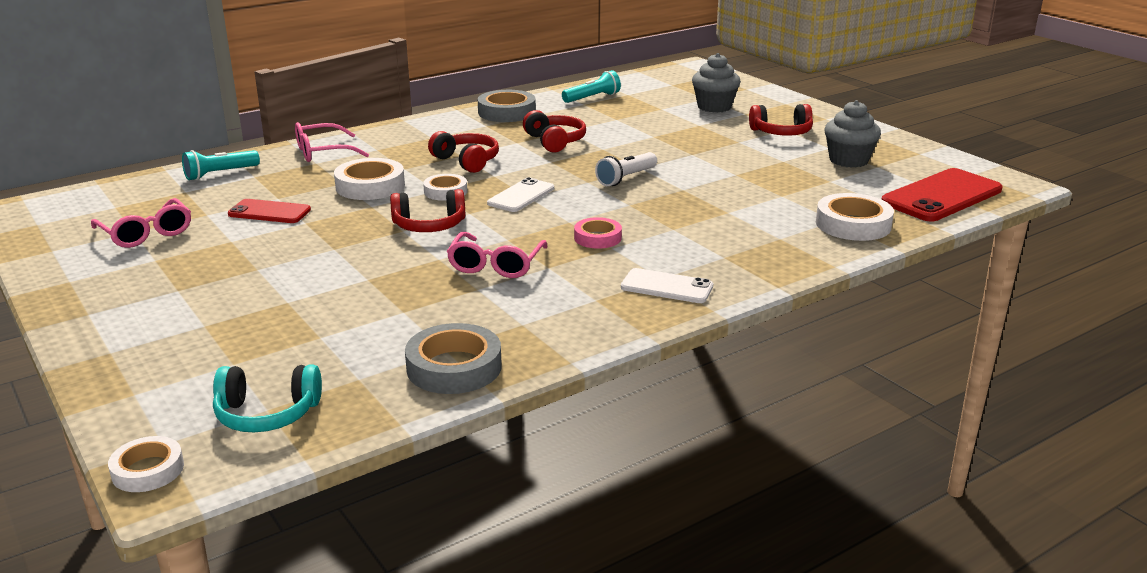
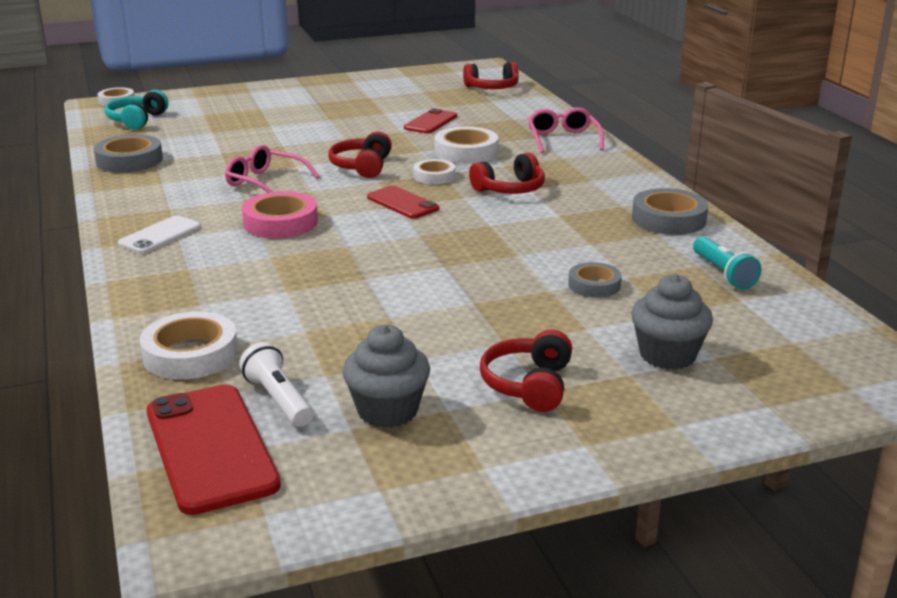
camera: 105 degrees right, 0 degrees up
pink glasses [91,198,191,248] -> none
turquoise flashlight [182,150,260,180] -> none
white phone [487,177,554,212] -> red phone [367,186,439,219]
red headphones [523,110,586,152] -> red headphones moved to [463,62,519,89]
pink tape [574,217,622,249] -> pink tape [242,191,318,238], size x1.60
white flashlight [595,152,657,186] -> white flashlight moved to [239,342,313,427]
none -> grey tape [568,262,622,298]

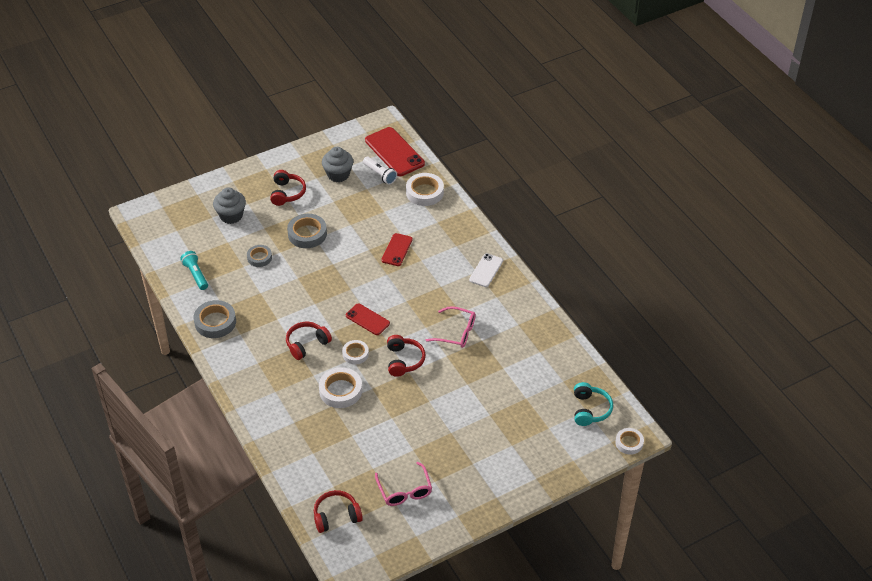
camera: 170 degrees right, 20 degrees up
grey tape [94,134,163,173] -> grey tape moved to [287,214,327,248]
pink tape [242,191,318,238] -> none
red phone [404,108,457,133] -> red phone moved to [381,233,413,266]
pink glasses [528,107,604,153] -> pink glasses moved to [375,462,432,506]

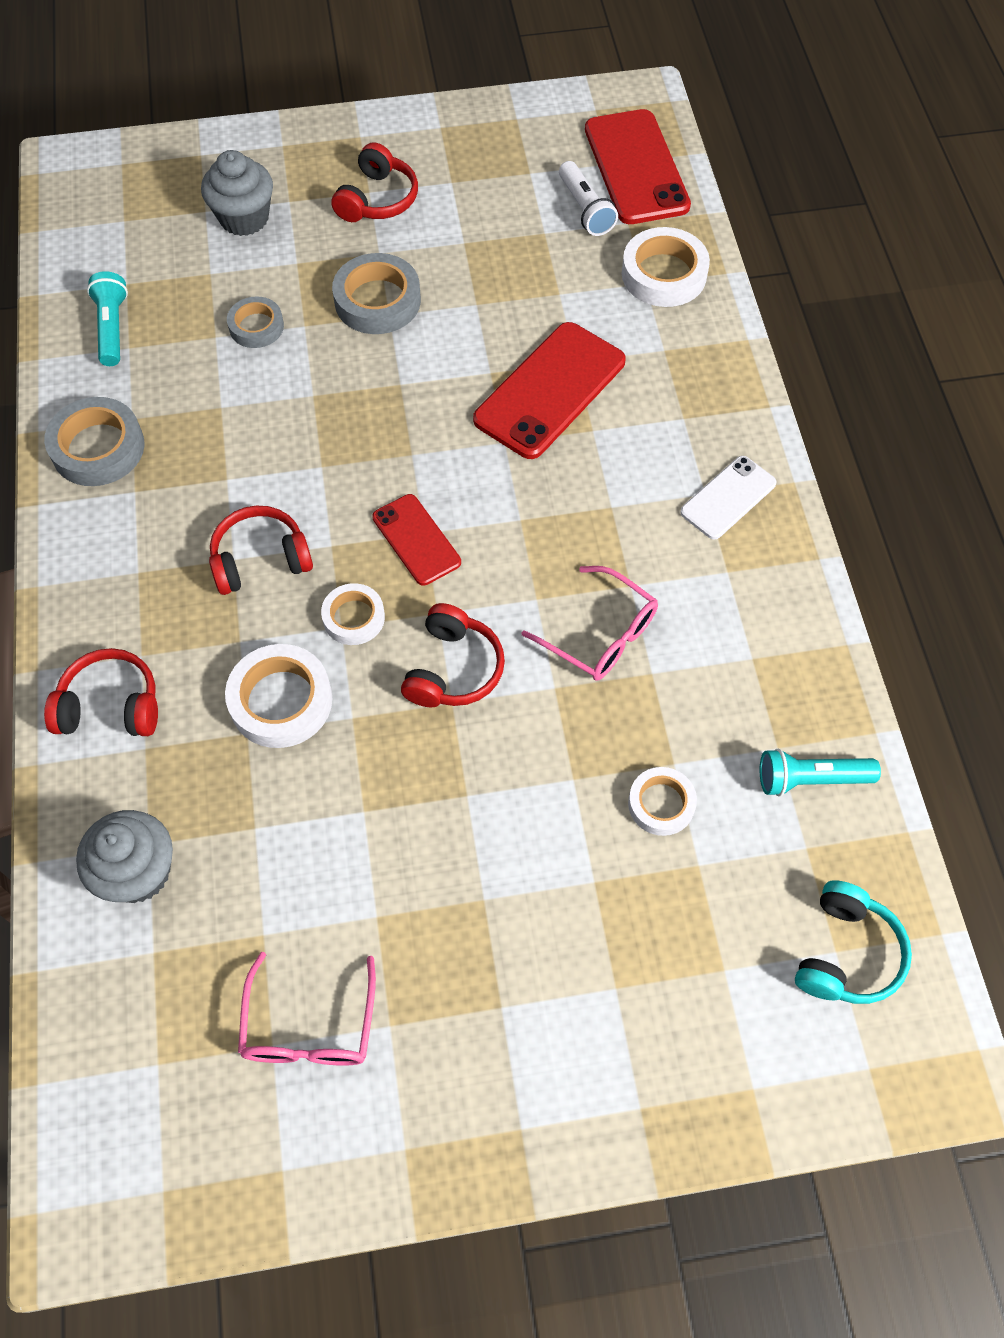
camera: 20 degrees right, 15 degrees up
red headphones [314,490,363,533] -> red headphones moved to [44,648,158,736]
grey cupcake [322,147,354,182] -> grey cupcake moved to [76,810,173,903]
red phone [381,233,413,266] -> red phone [473,322,626,459], size x1.72
white tape [615,428,644,455] -> white tape moved to [628,767,697,836]
none -> turquoise flashlight [760,749,881,796]

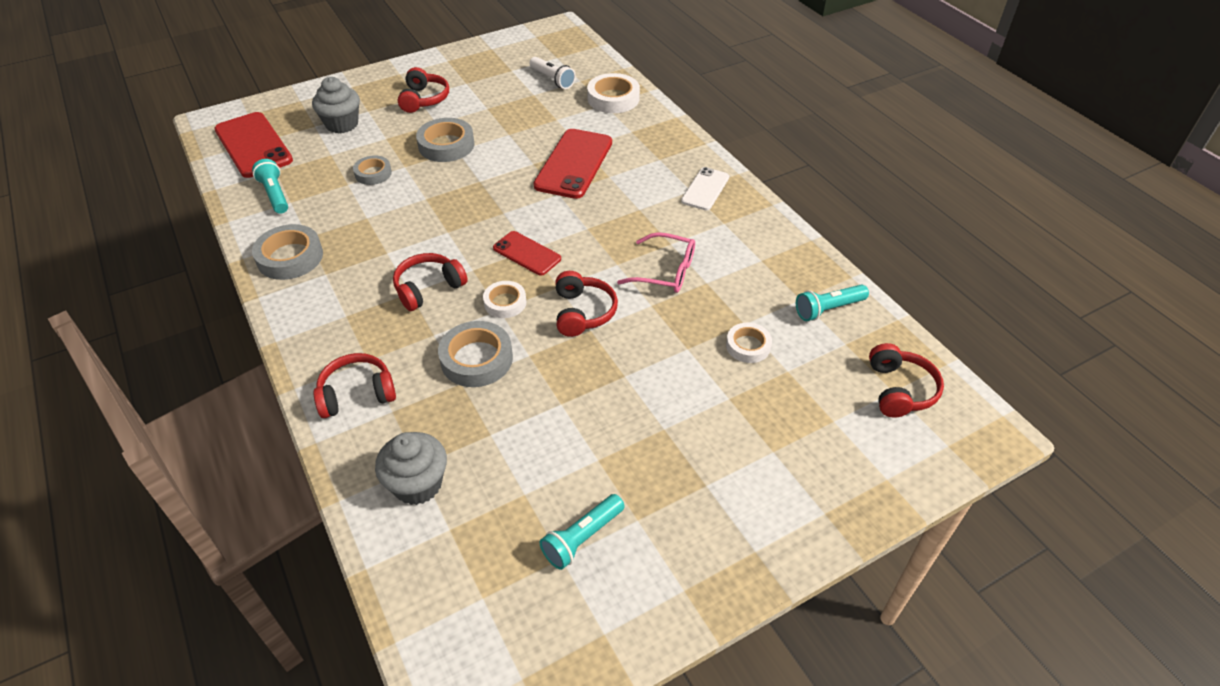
camera: 20 degrees left, 15 degrees down
white tape [225,644,332,748] -> grey tape [438,321,513,387]
pink glasses [238,952,376,1066] -> turquoise flashlight [540,494,625,570]
red phone [585,109,691,224] -> red phone moved to [215,112,293,178]
turquoise headphones [795,880,912,1004] -> red headphones [869,343,944,417]

